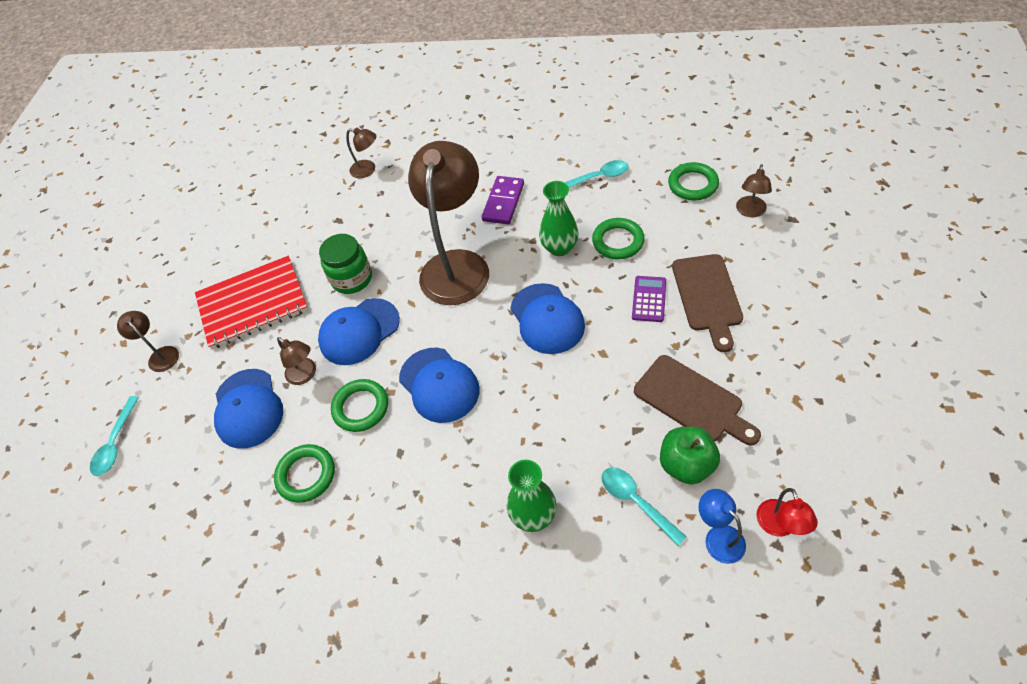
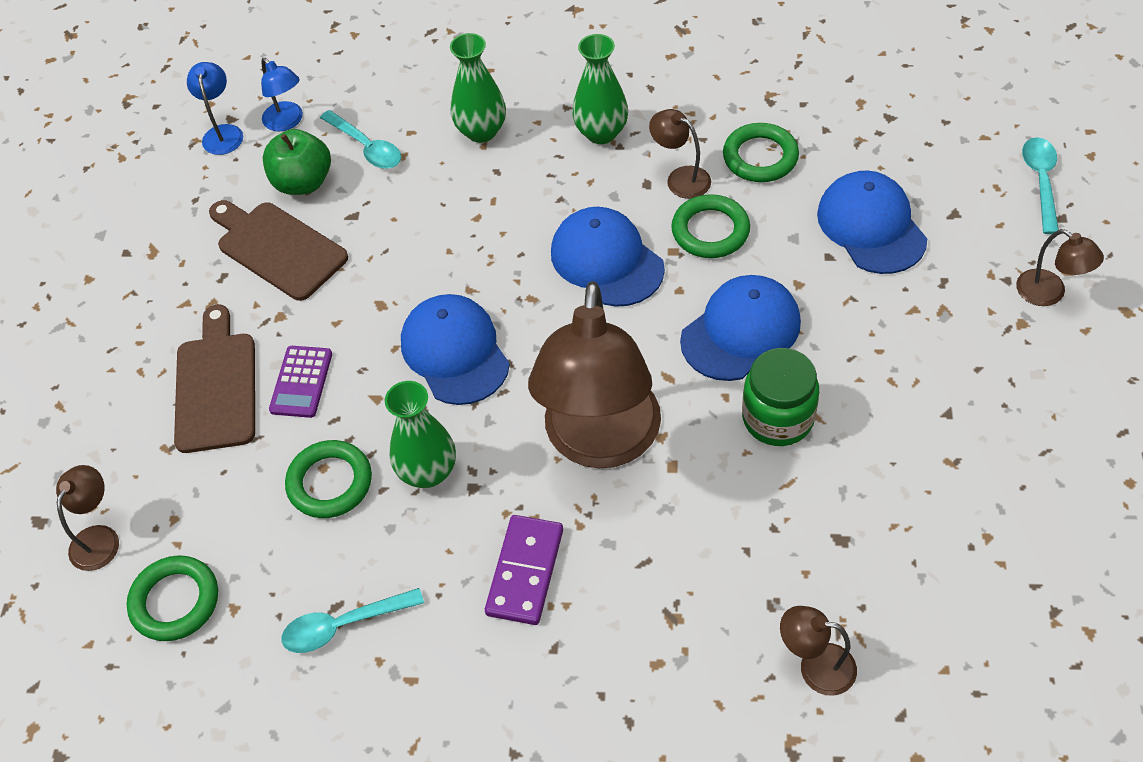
camera: 175 degrees right, 0 degrees up
red notebook [195,256,308,349] -> none
brown lamp [277,337,316,385] -> brown lamp moved to [649,109,711,199]
red lamp [756,488,818,537] -> blue lamp [187,62,243,155]
none -> green vase [572,34,628,144]

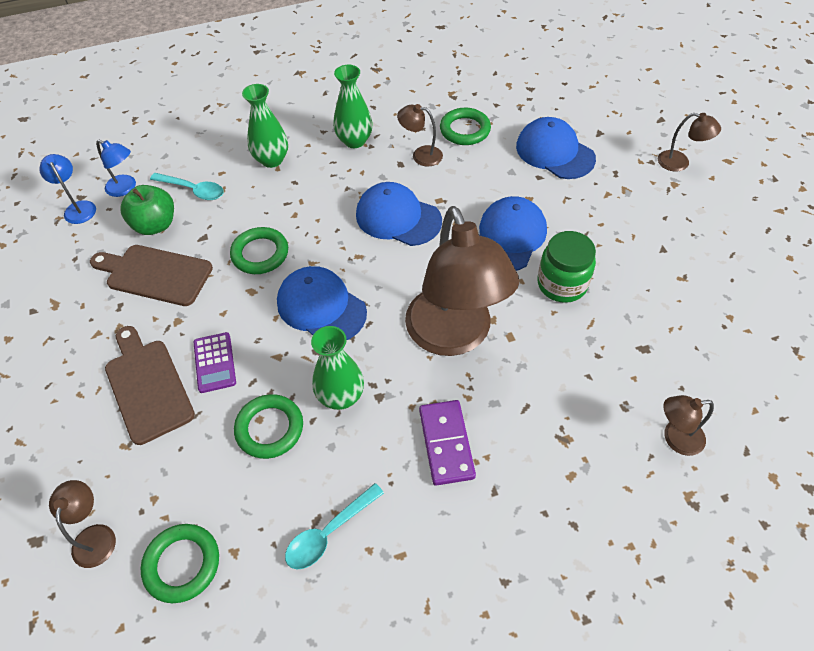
camera: 25 degrees left, 0 degrees up
green ring [671,194,750,258] -> green ring moved to [230,227,288,274]
turquoise spoon [1022,137,1059,234] -> none

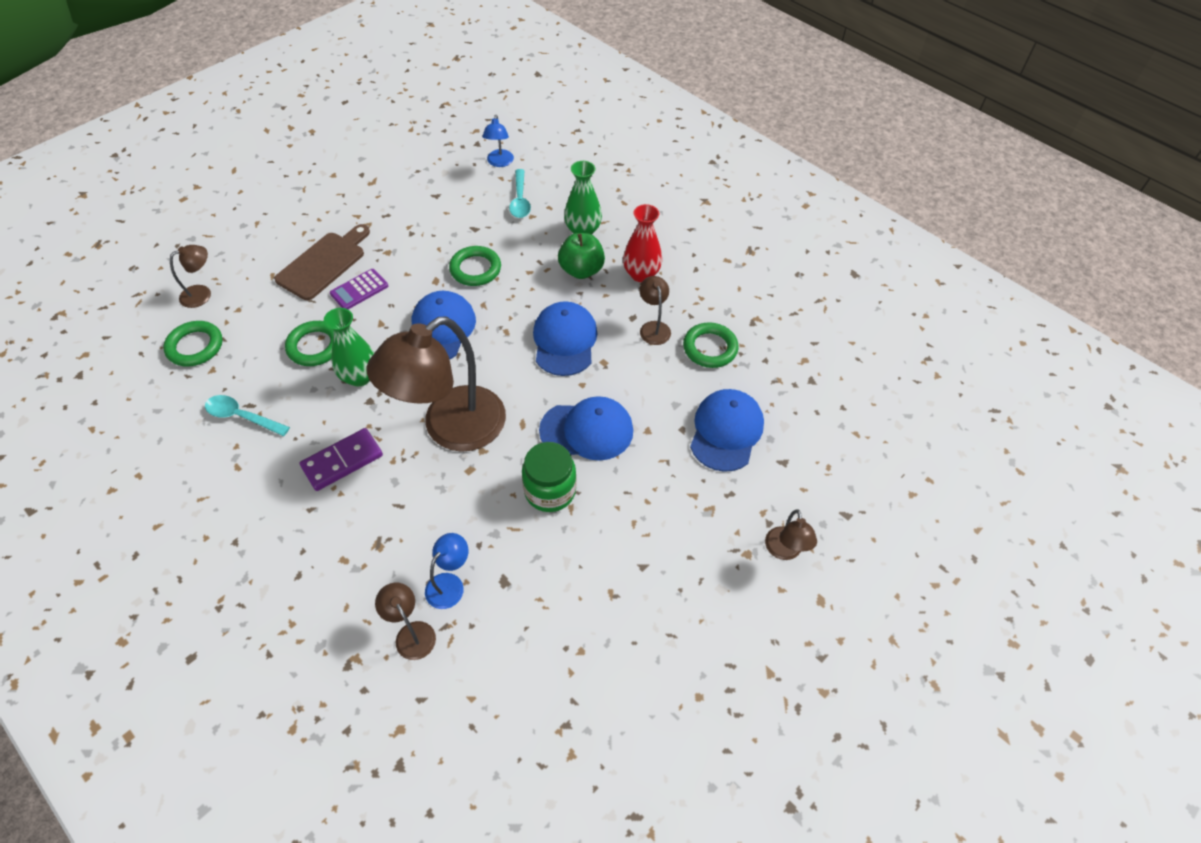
camera: 60 degrees right, 0 degrees up
blue lamp [39,154,96,224] -> blue lamp moved to [425,533,468,609]
brown cutting board [90,245,213,306] -> none
green apple [120,185,174,235] -> green apple moved to [558,233,605,279]
green vase [333,65,373,148] -> red vase [623,204,662,282]

